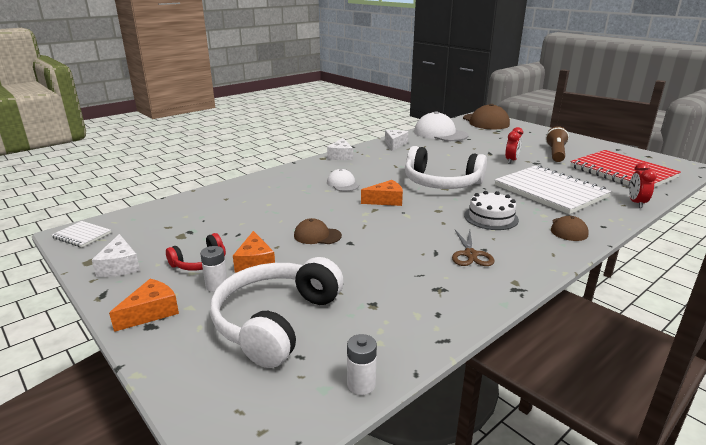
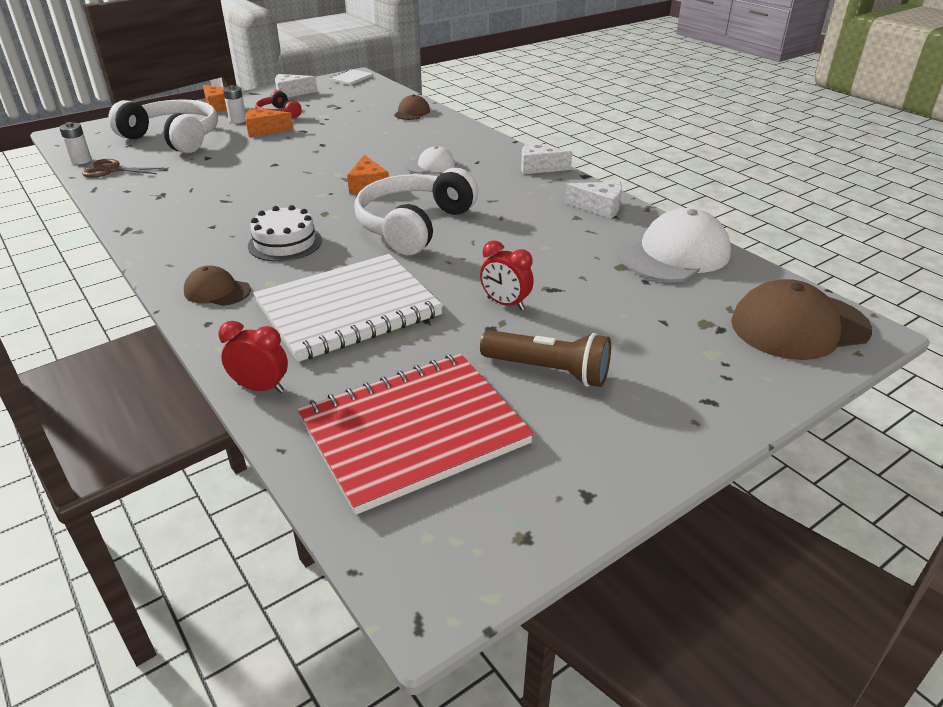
camera: 95 degrees right, 10 degrees up
brown cap [294,218,342,244] -> brown cap moved to [394,94,430,120]
brown scissors [452,230,495,266] -> brown scissors moved to [82,159,165,177]

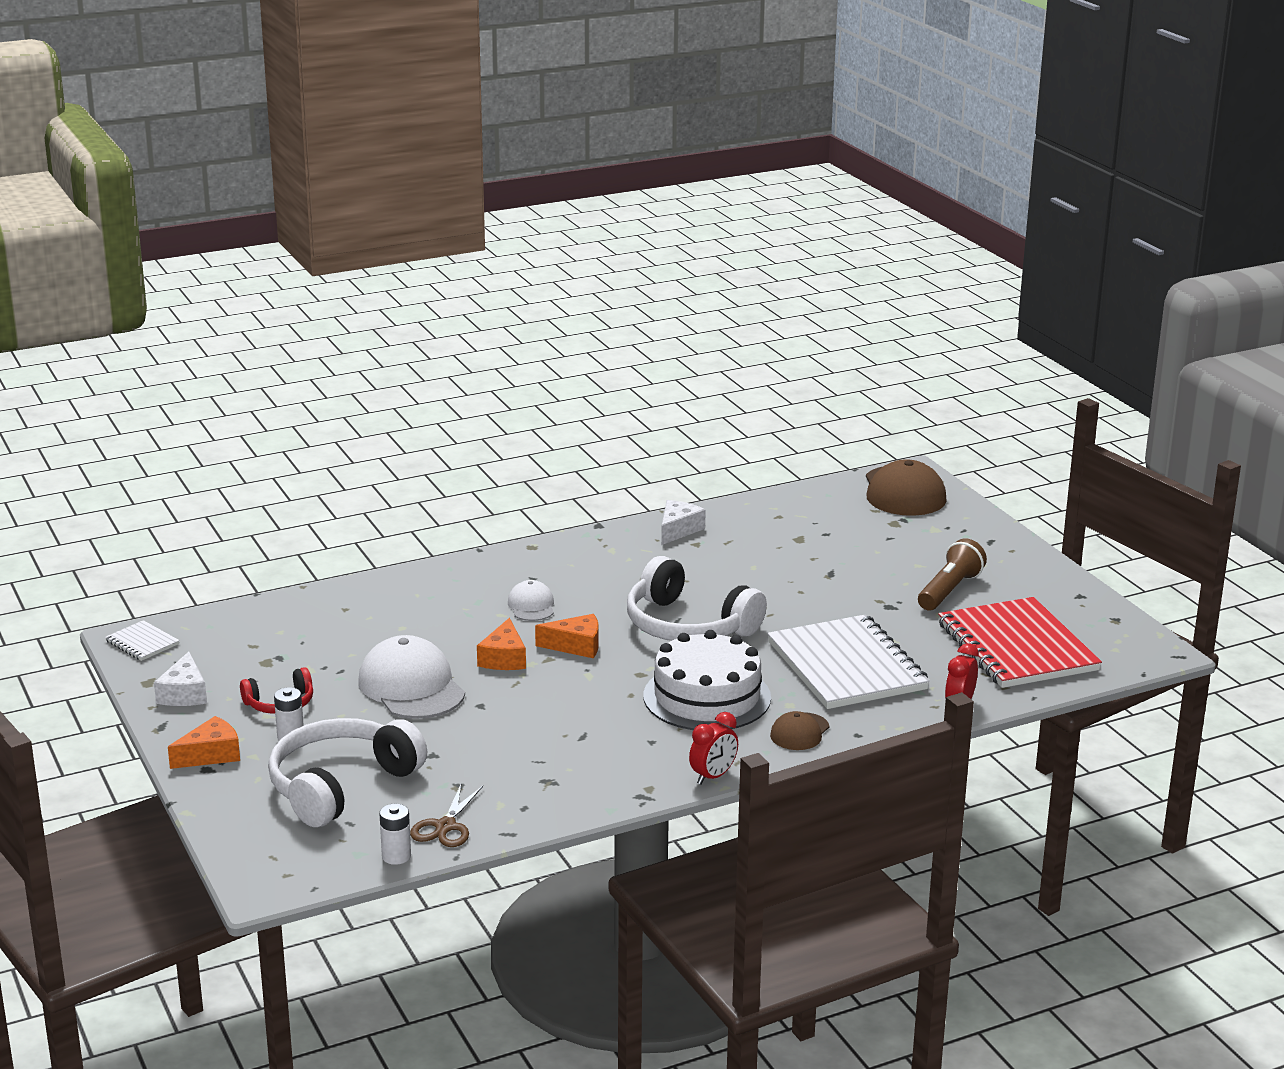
camera: 80 degrees left, 10 degrees down
orange cheese [245,108,294,137] -> orange cheese moved to [477,618,526,670]
white cake [248,205,322,262] -> white cake [643,630,771,730], size x1.60
brown cap [394,94,430,120] -> none
red clock [480,240,534,310] -> red clock moved to [689,712,738,784]
white cheese [521,142,573,174] -> none
white cap [621,208,731,282] -> white cap moved to [358,635,465,719]

